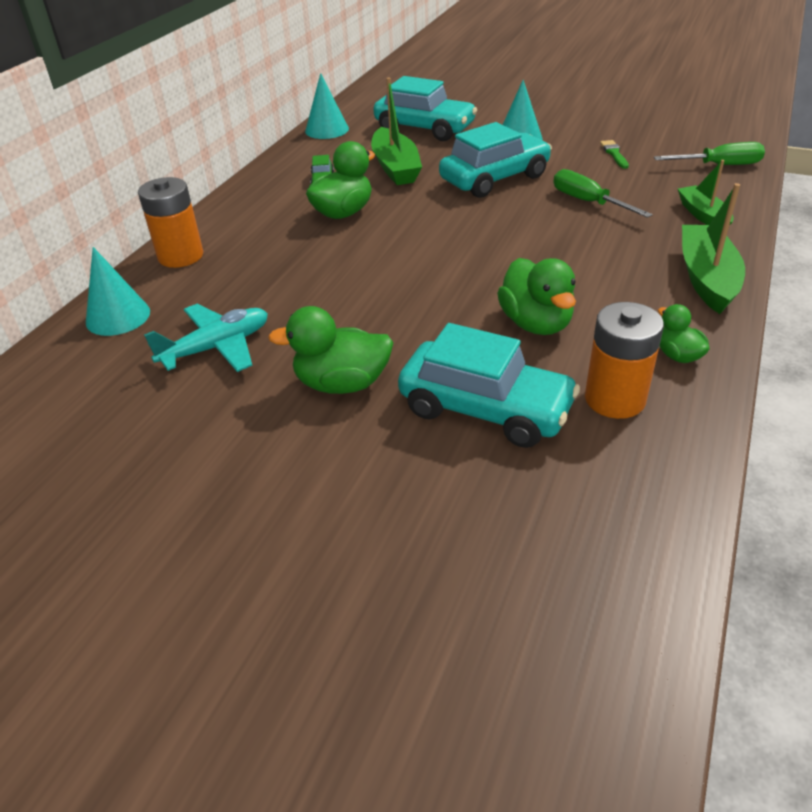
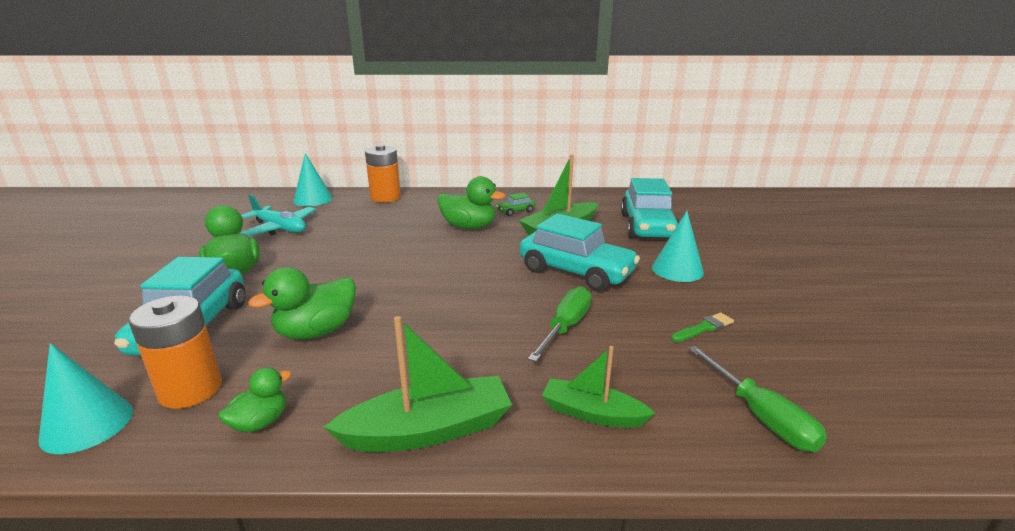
camera: 65 degrees right, 15 degrees down
turquoise cone [305,73,349,139] -> turquoise cone moved to [39,343,133,454]
green boat [678,160,734,226] -> green boat turned 120 degrees counterclockwise [542,346,655,428]

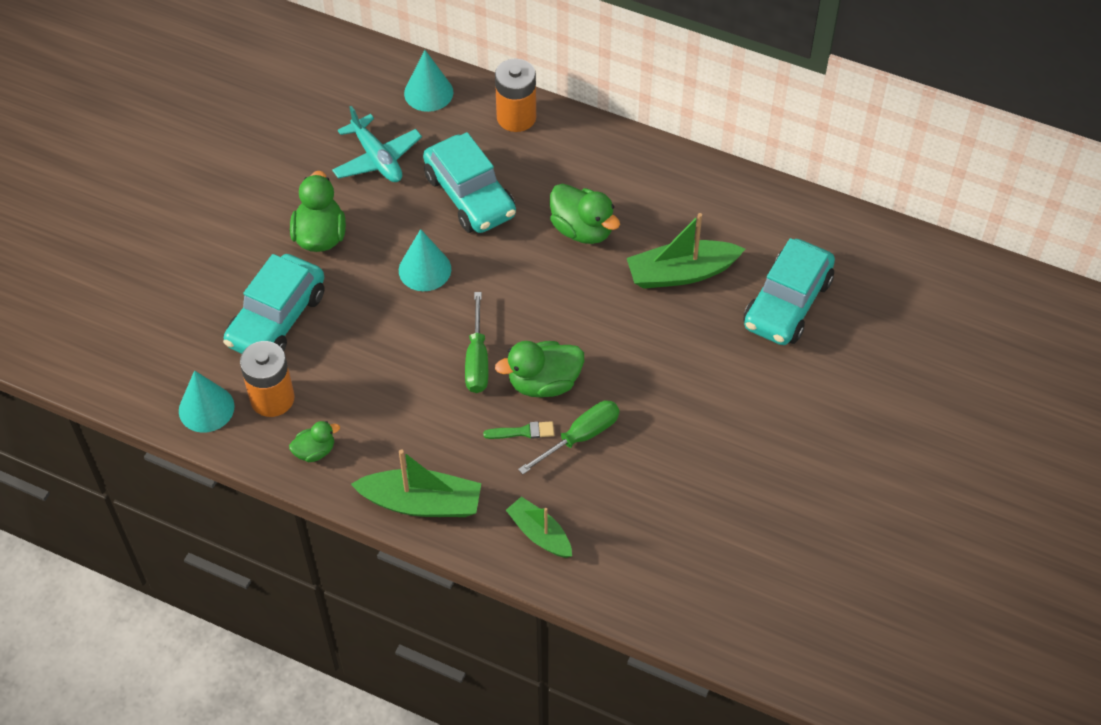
camera: 25 degrees right, 30 degrees up
green duck [248,267,356,339] -> green duck moved to [495,341,584,397]
green car [496,193,535,216] -> none
turquoise car [520,213,640,292] -> turquoise car moved to [423,132,516,233]
turquoise cone [652,211,704,282] -> turquoise cone moved to [399,229,451,291]
green brush [671,313,734,342] -> green brush moved to [483,421,554,439]
green screwdriver [688,346,827,452] -> green screwdriver moved to [465,292,488,393]

